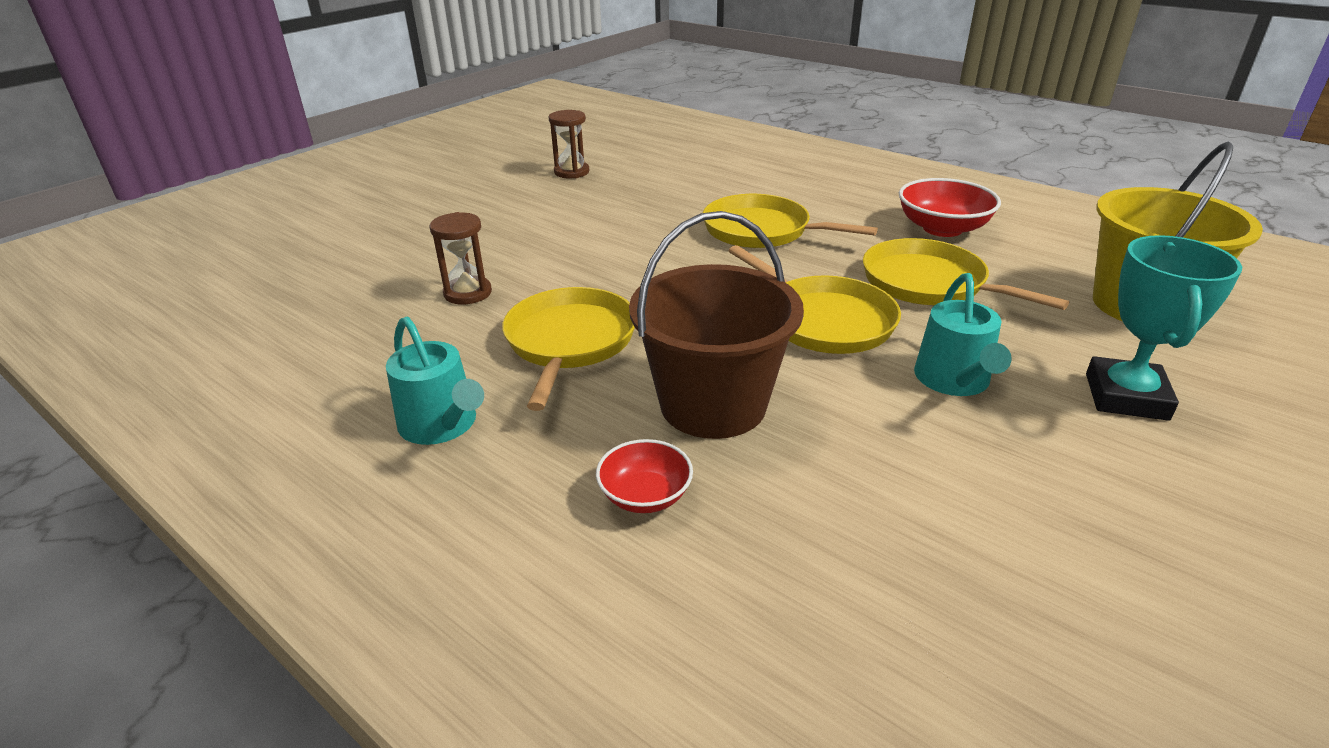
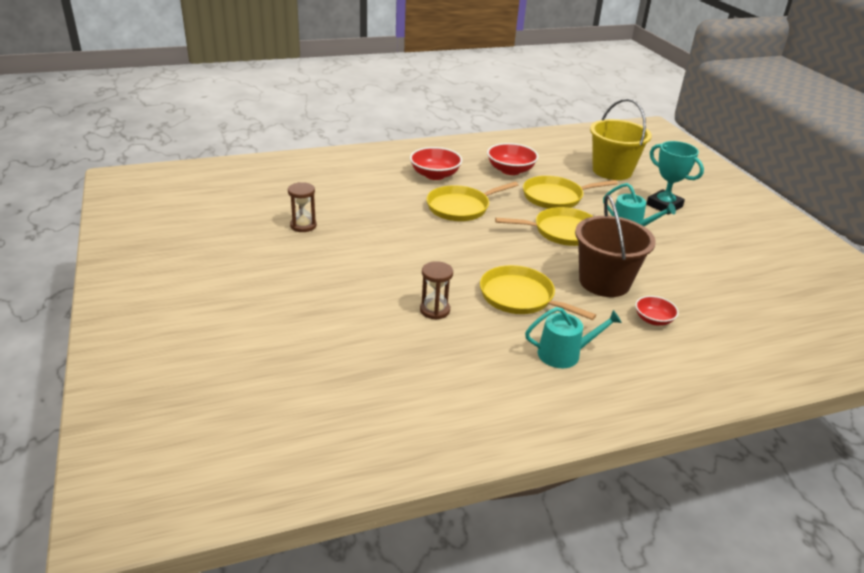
camera: 60 degrees left, 0 degrees up
none -> red bowl [410,147,462,180]

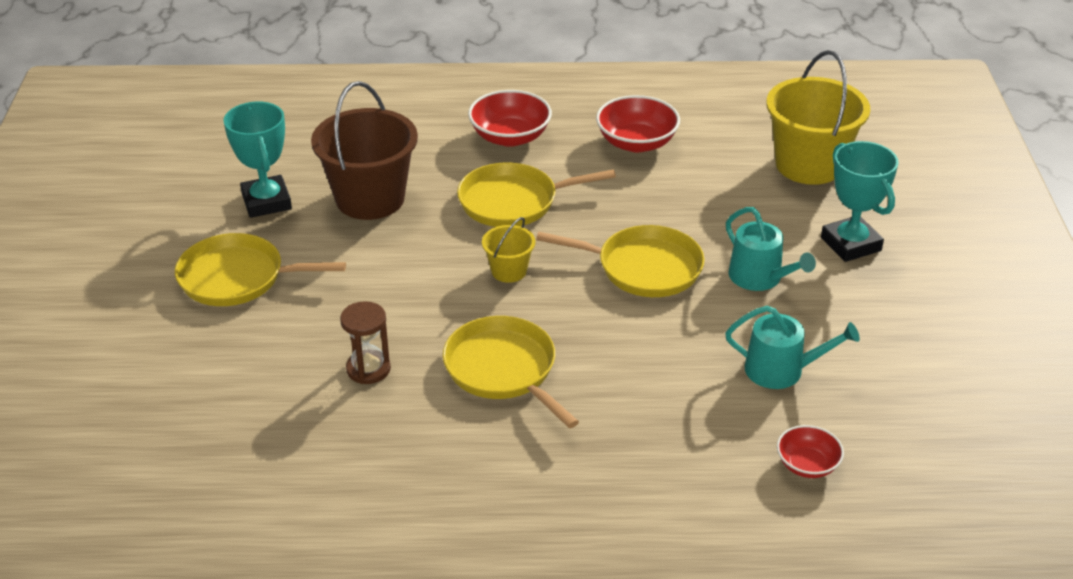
camera: 20 degrees right, 5 degrees up
brown hourglass [288,182,317,232] -> turquoise trophy [224,102,292,218]
yellow pan [523,176,618,209] -> yellow pan moved to [175,233,346,306]
turquoise watering can [525,307,622,368] -> turquoise watering can moved to [725,306,860,389]
brown bucket [575,195,656,297] -> brown bucket moved to [311,81,418,220]
red bowl [635,296,679,326] -> red bowl moved to [777,425,844,478]
none -> yellow bucket [482,217,535,283]

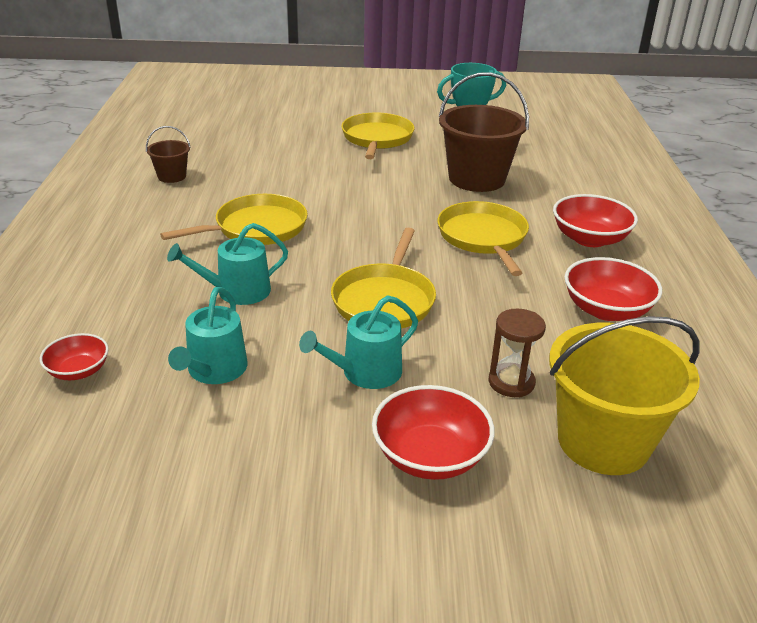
camera: 90 degrees right, 5 degrees down
brown hourglass [340,301,391,384] -> brown hourglass moved to [489,309,546,397]
yellow bucket [482,217,535,283] -> none
turquoise trophy [821,141,898,262] -> red bowl [372,385,495,480]
none -> brown bucket [146,126,191,183]
none -> turquoise watering can [167,223,288,305]

